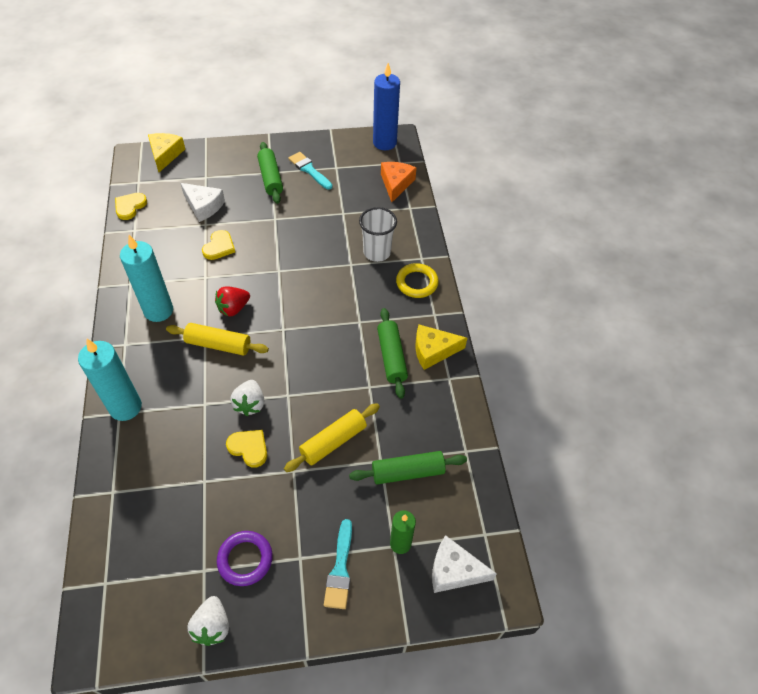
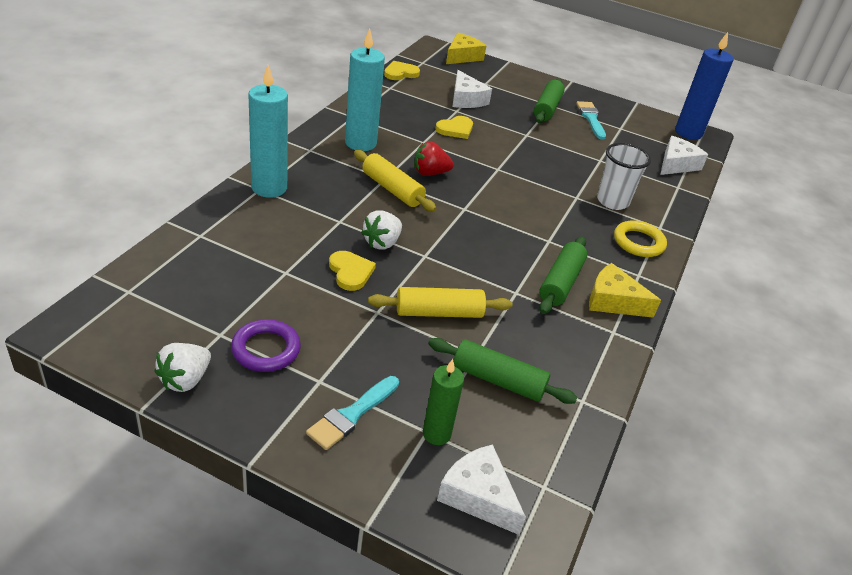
camera: 30 degrees right, 15 degrees down
orange cheese [381,162,416,202] -> white cheese [660,136,708,175]

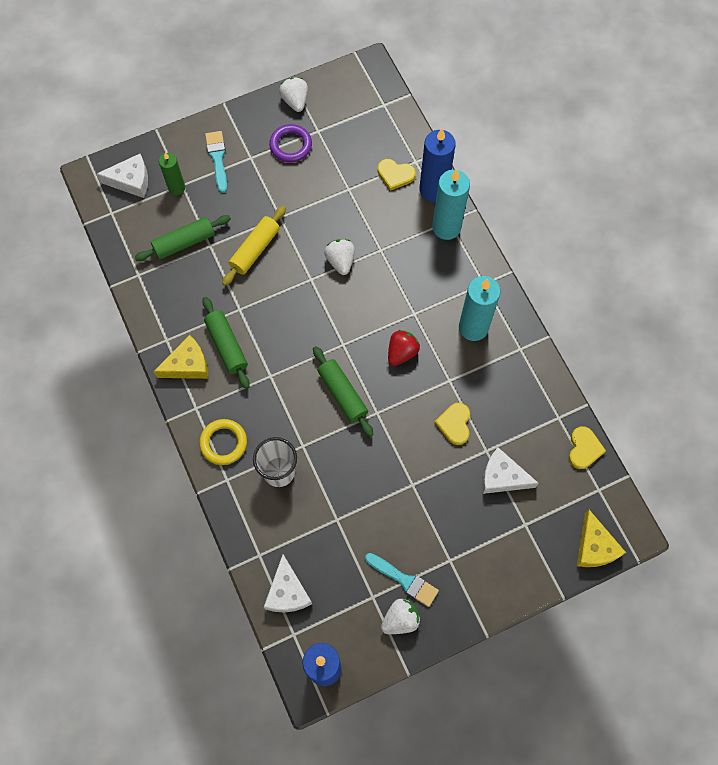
camera: 135 degrees right, 30 degrees up
yellow heart [329,251,376,291] -> yellow heart moved to [377,159,416,191]
yellow rolling pin [354,150,437,212] -> none
green rolling pin [534,79,565,123] -> green rolling pin moved to [313,346,373,437]
none -> white strawberry [381,599,421,634]
none -> blue candle [419,129,456,202]

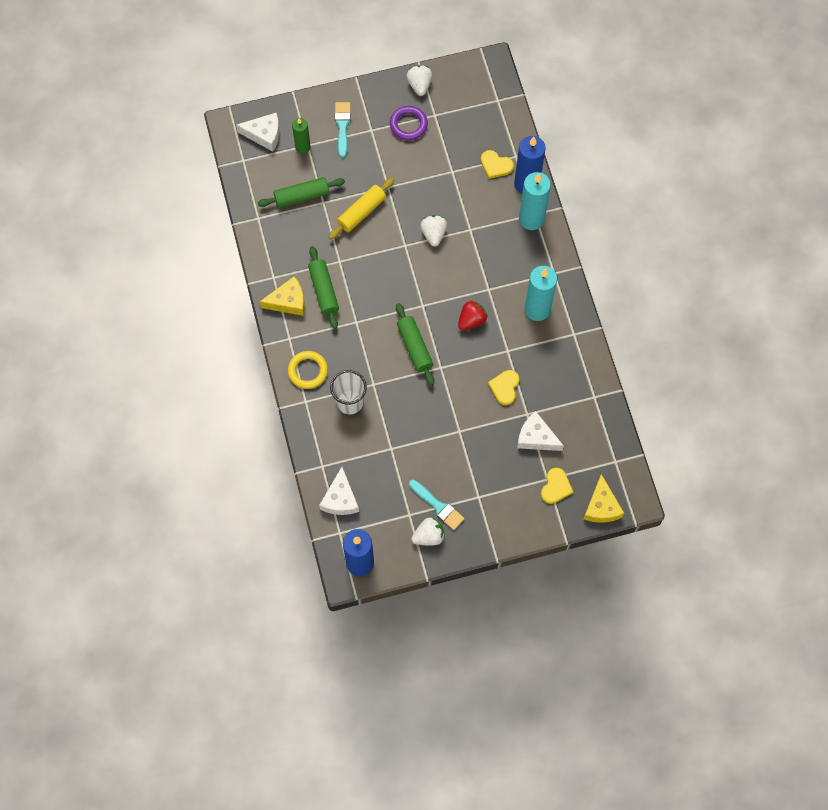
camera: 10 degrees right, 0 degrees up
yellow heart [569,426,606,469] -> yellow heart moved to [541,468,573,504]

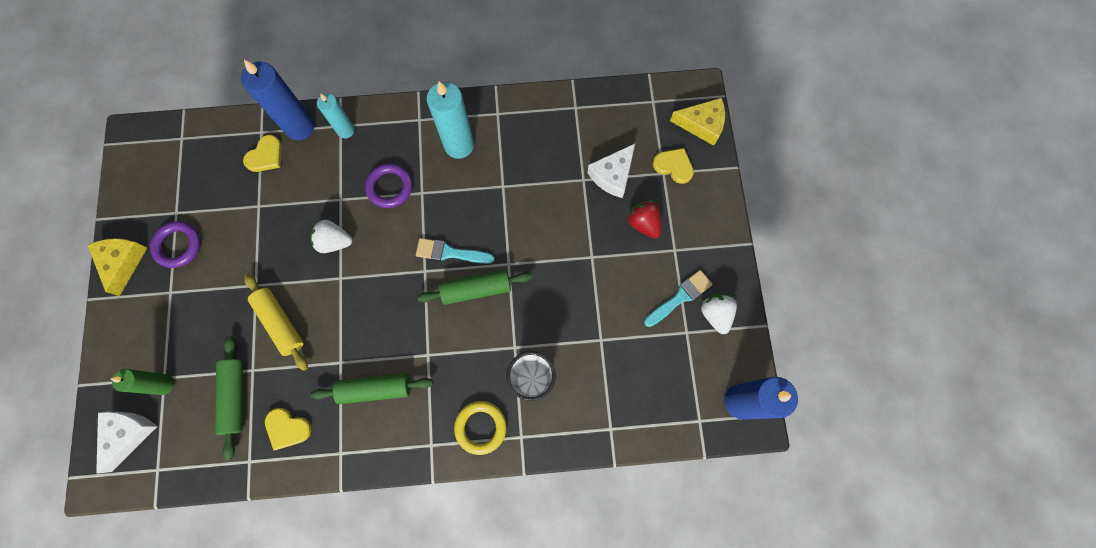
camera: 80 degrees left, 5 degrees up
yellow cheese [259,276,305,316] -> yellow cheese moved to [88,238,147,296]
white cheese [319,467,359,515] -> none
turquoise brush [335,102,351,158] -> turquoise brush moved to [416,238,495,264]
white strawberry [406,65,432,96] -> none
red strawberry [458,300,488,331] -> red strawberry moved to [627,200,662,238]
yellow heart [488,370,519,405] -> yellow heart moved to [265,408,312,450]
turquoise candle [519,172,551,230] -> turquoise candle [317,93,355,138], size x0.60
none -> purple ring [365,163,412,208]

